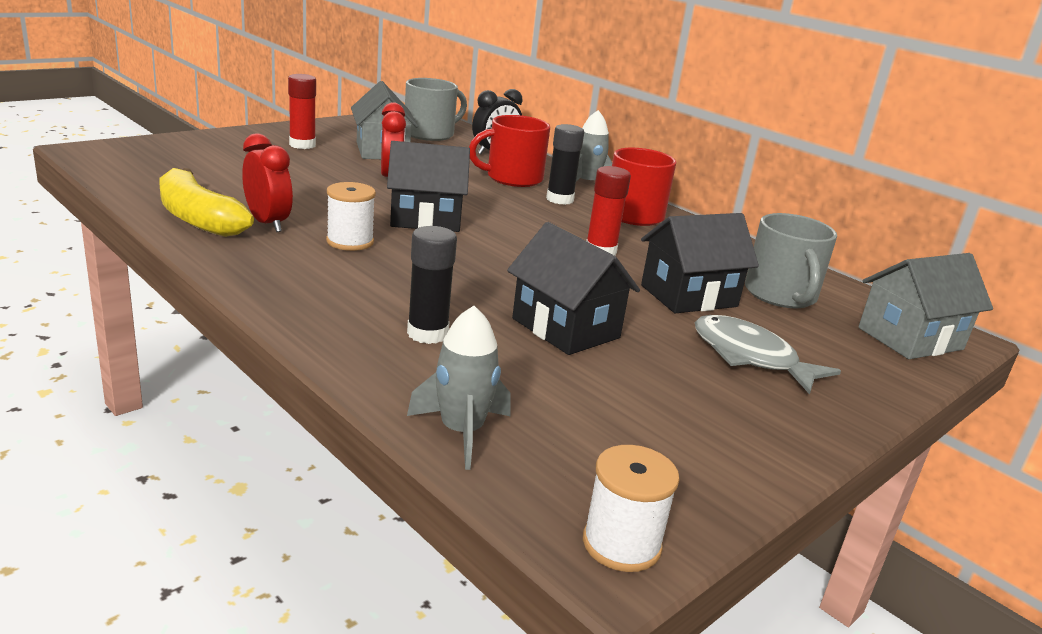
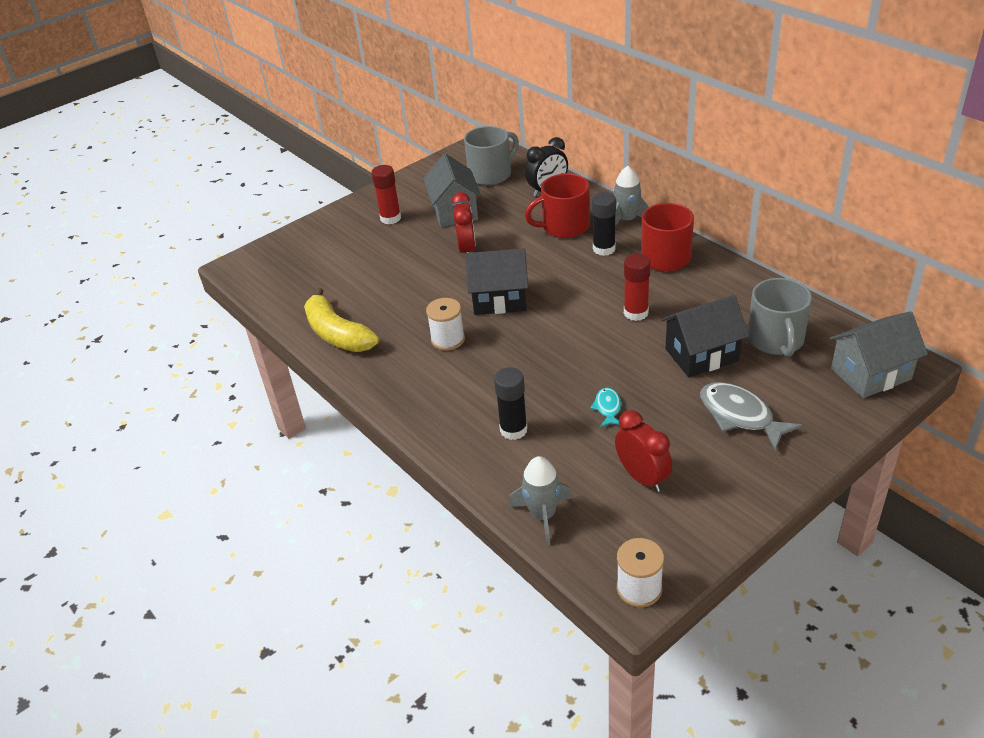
camera: 10 degrees right, 15 degrees up
red clock [242,133,293,232] -> red clock moved to [615,410,672,492]
black house [507,222,640,355] -> turquoise fish [590,388,621,427]

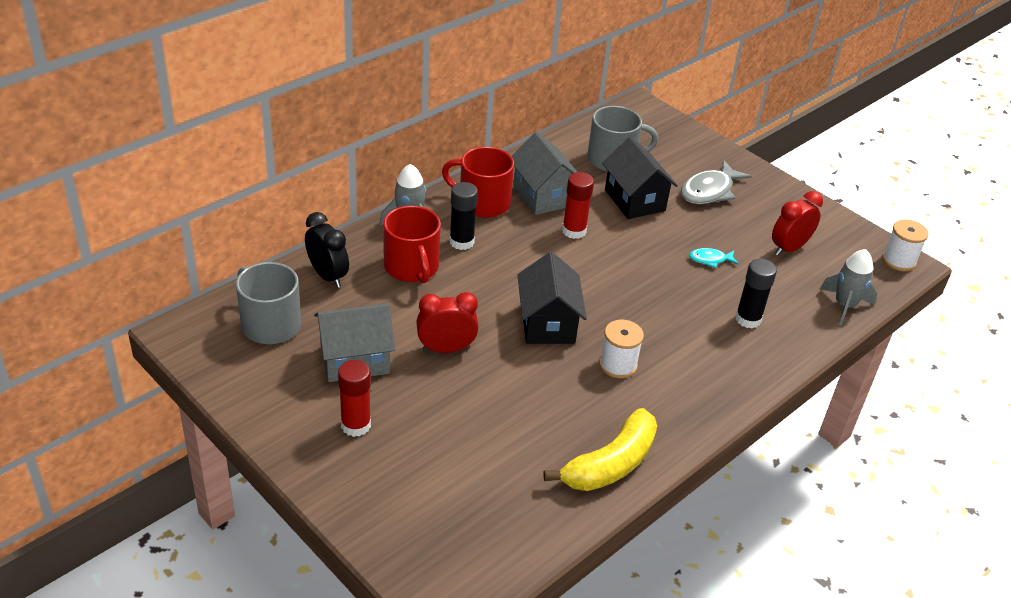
camera: 100 degrees left, 0 degrees up
grey house [829,311,928,398] -> grey house moved to [511,132,577,215]

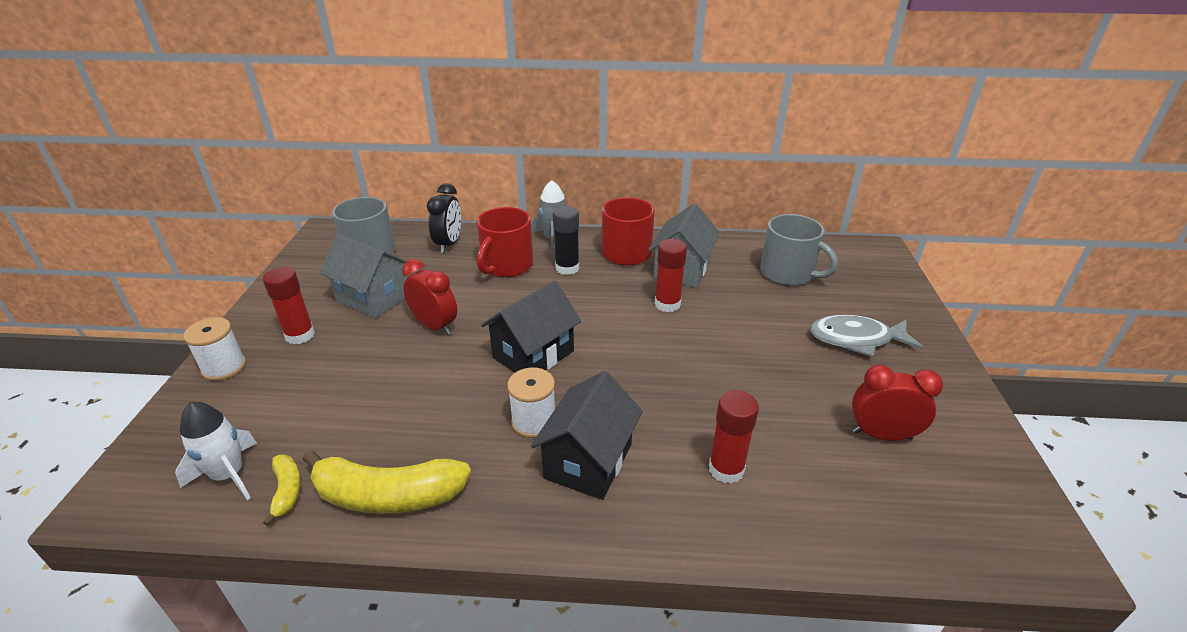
camera: 50 degrees right, 5 degrees down
black house [602,137,678,219] -> black house moved to [531,371,643,500]
turquoise fish [689,248,739,268] -> none
black glue stick [735,259,777,328] -> red glue stick [709,390,759,484]
grey rocket [820,249,877,326] -> none
white spool [882,219,928,271] -> white spool moved to [183,317,246,381]
none -> white rocket [175,402,257,500]
none -> yellow banana [263,454,301,526]

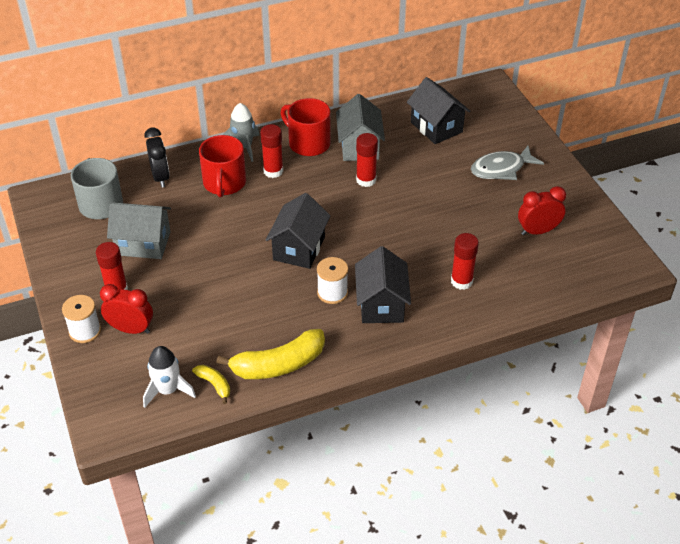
camera: 25 degrees left, 10 degrees up
red clock [402,259,457,335] -> red clock moved to [100,284,153,334]
black glue stick [553,206,579,275] -> red glue stick [260,124,283,178]
grey mug [760,214,838,286] -> black house [407,77,470,144]

